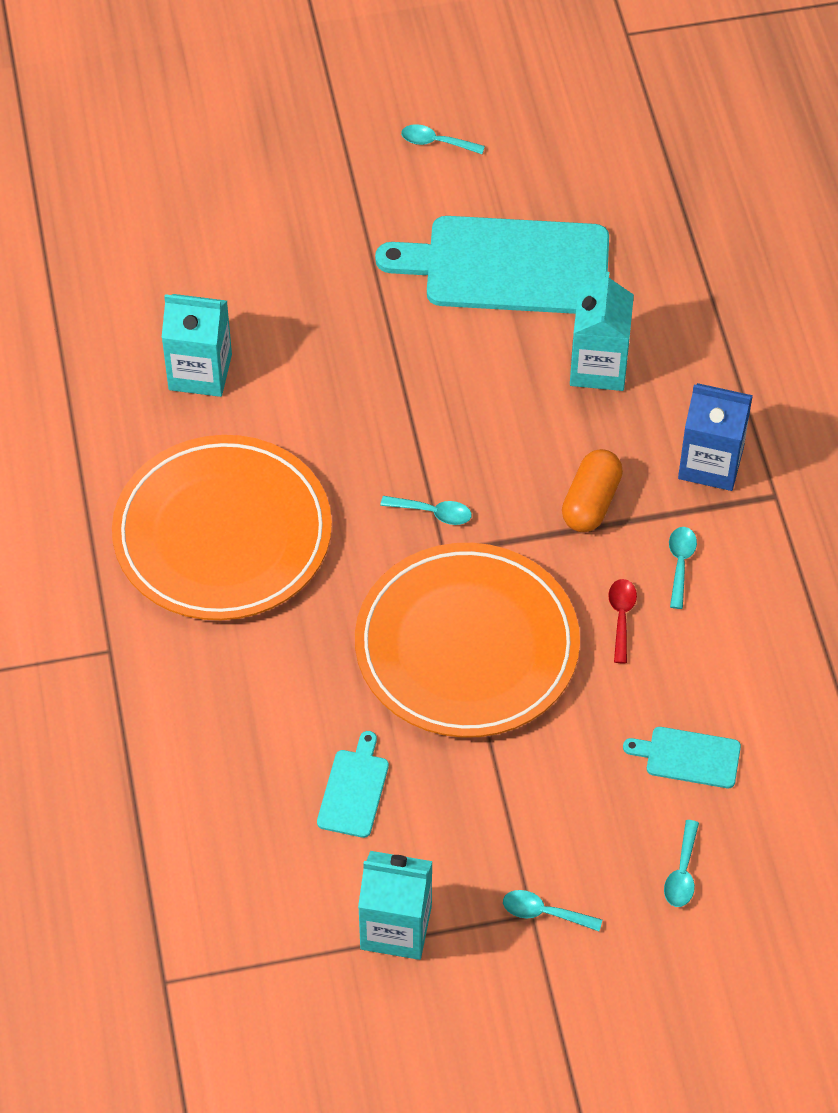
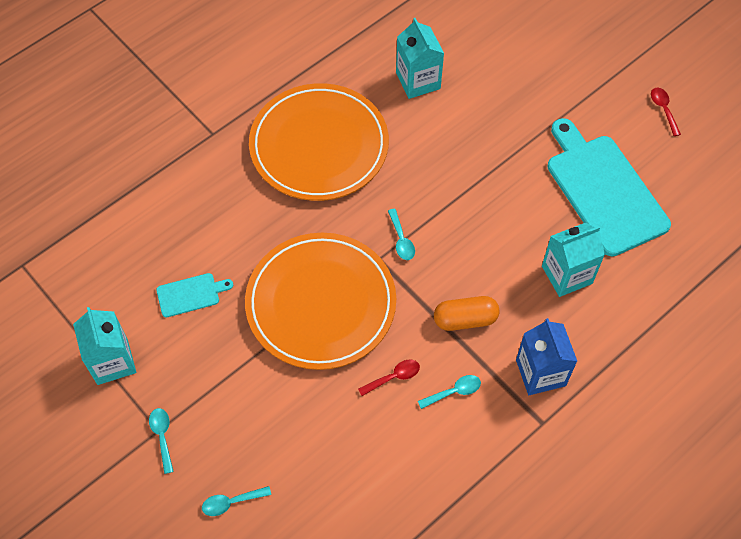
camera: 60 degrees right, 5 degrees up
turquoise spoon [401,124,485,154] -> red spoon [651,88,681,136]
turquoise cutting board [623,727,741,788] -> none

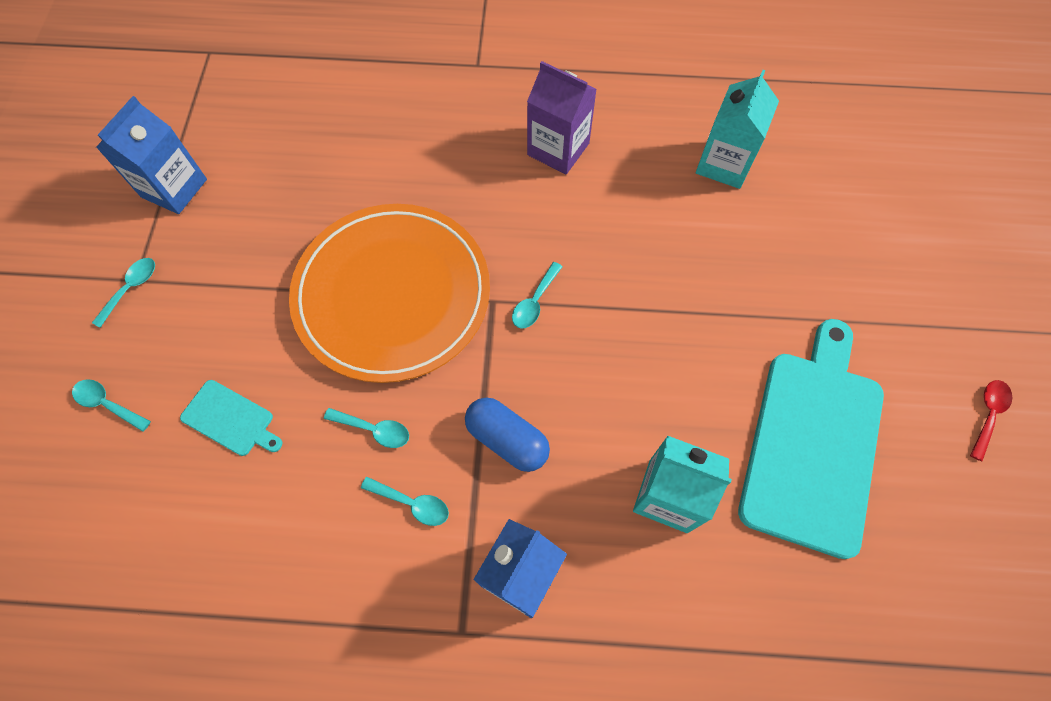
camera: 45 degrees right, 5 degrees up
turquoise carton [73,307,136,385] -> blue carton [96,96,207,214]
turquoise cutting board [156,273,233,317] -> turquoise cutting board moved to [180,380,282,456]
orange plate [249,83,389,201] -> purple carton [527,61,597,174]
red spoon [358,360,420,396] -> turquoise spoon [324,408,409,448]
orange capsule [434,296,500,331] -> blue capsule [465,397,550,472]

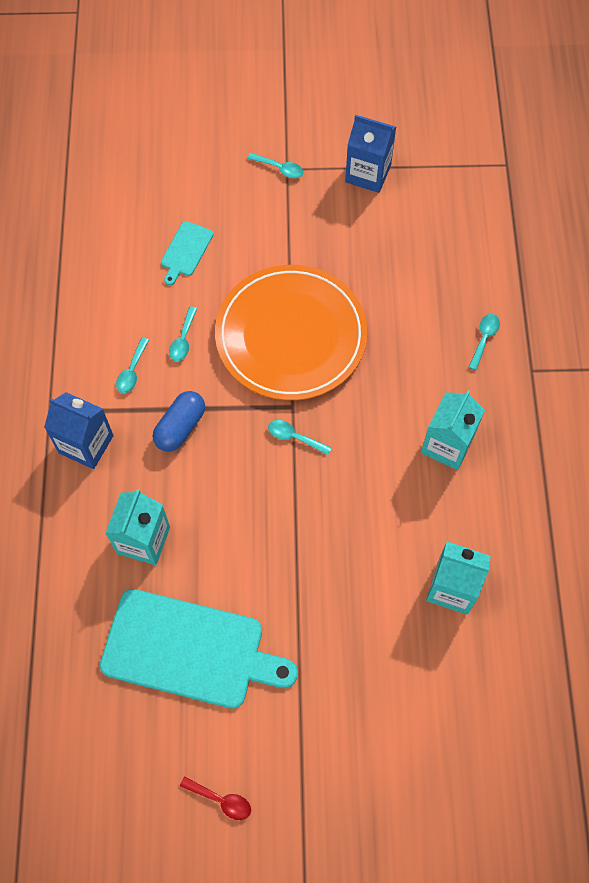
camera: 85 degrees right, 0 degrees up
turquoise spoon [72,379,151,432] -> turquoise spoon moved to [469,314,500,370]
purple carton [527,61,597,174] -> turquoise carton [421,390,485,470]

